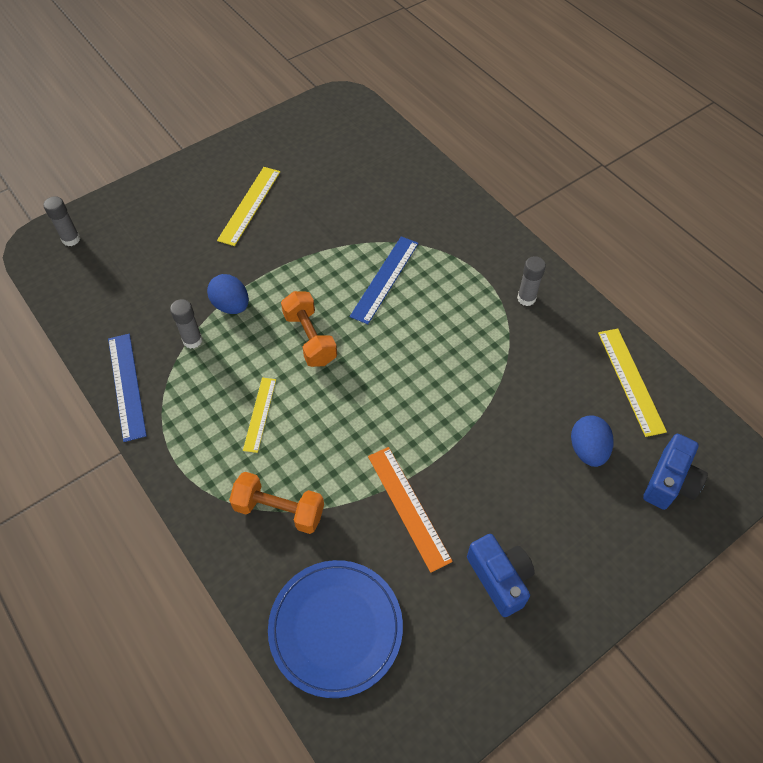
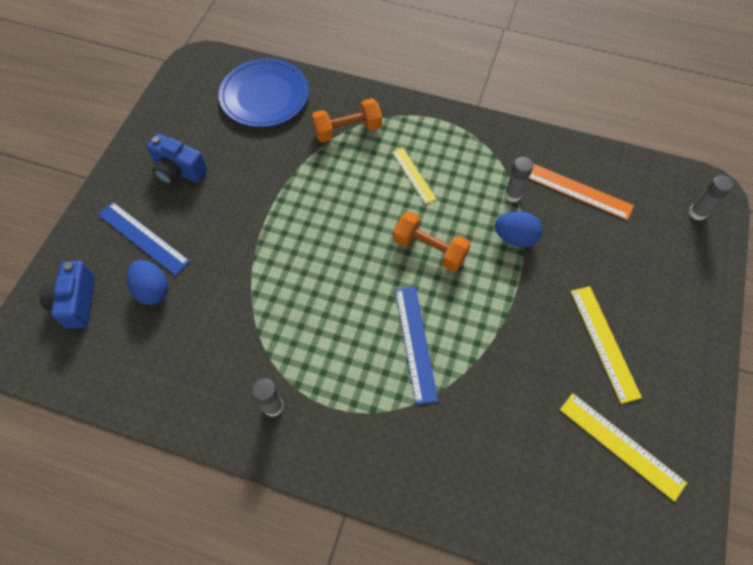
camera: 145 degrees right, 5 degrees up
blue ruler [108,334,147,442] -> blue ruler moved to [98,202,190,276]
orange ruler [368,447,453,573] -> orange ruler moved to [528,164,634,220]
yellow ruler [598,329,667,437] -> yellow ruler moved to [560,393,687,502]

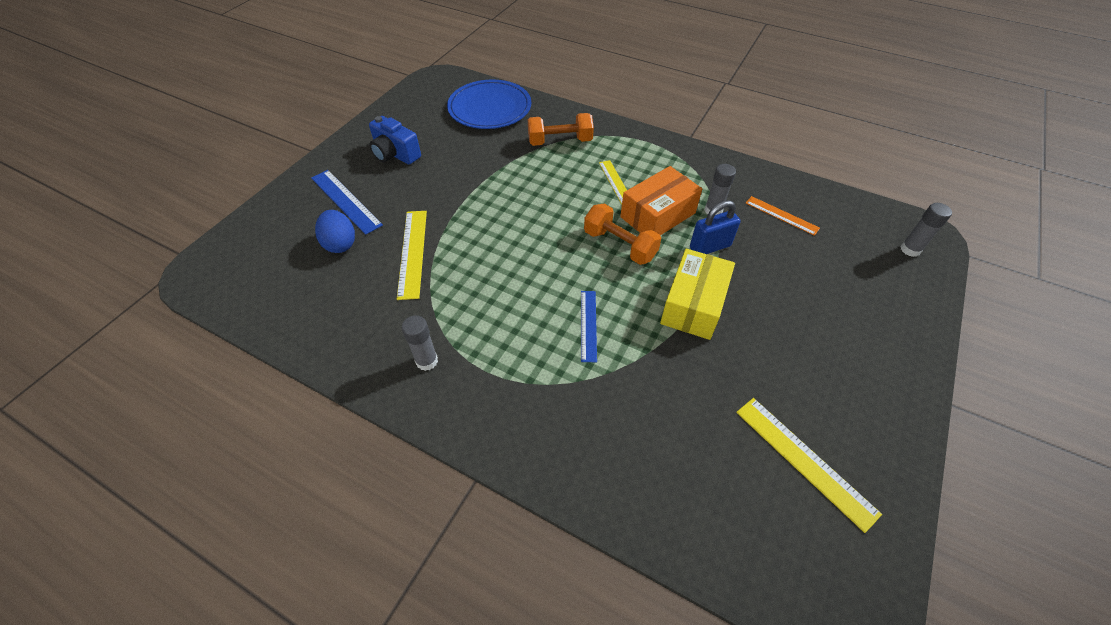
camera: 10 degrees right, 10 degrees down
blue camera [39,261,95,329] -> none
blue ruler [395,287,438,405] -> blue ruler [581,291,597,362], size x0.66
blue egg [495,211,542,247] -> blue padlock [690,200,740,254]
orange ruler [528,164,634,220] -> orange ruler [746,196,820,236], size x0.66
yellow ruler [570,286,642,404] -> yellow ruler moved to [397,211,427,300]
none -> orange box [620,166,702,235]
none -> yellow box [660,249,735,340]

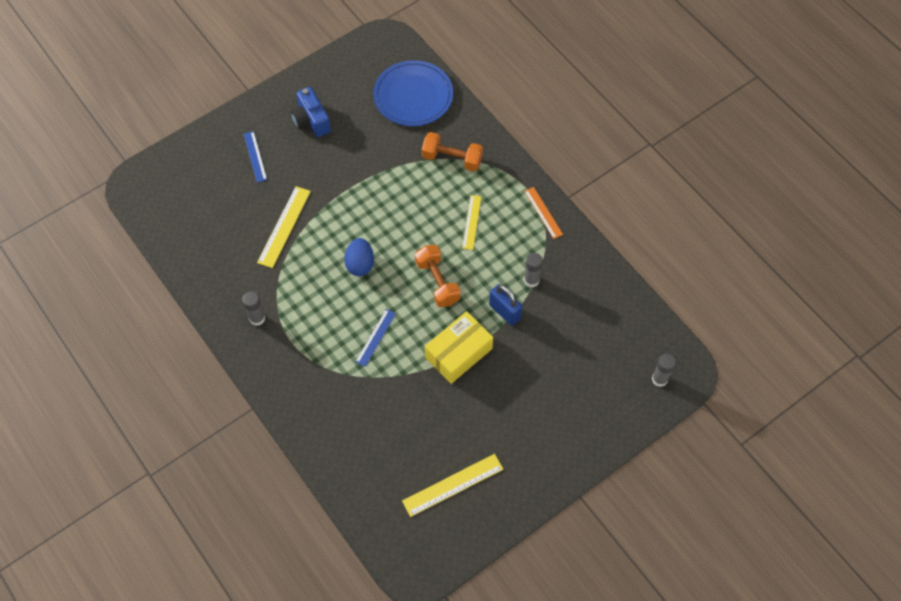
camera: 25 degrees right, 10 degrees up
blue ruler [311,170,383,235] -> blue ruler [244,131,267,182], size x0.66
blue egg [315,210,355,253] -> blue egg moved to [344,238,374,276]
orange box [620,166,702,235] -> none
blue padlock [690,200,740,254] -> blue padlock turned 45 degrees clockwise [489,284,523,326]
yellow ruler [736,398,882,533] -> yellow ruler turned 75 degrees clockwise [402,454,503,517]
orange ruler [746,196,820,236] -> orange ruler moved to [524,187,563,239]

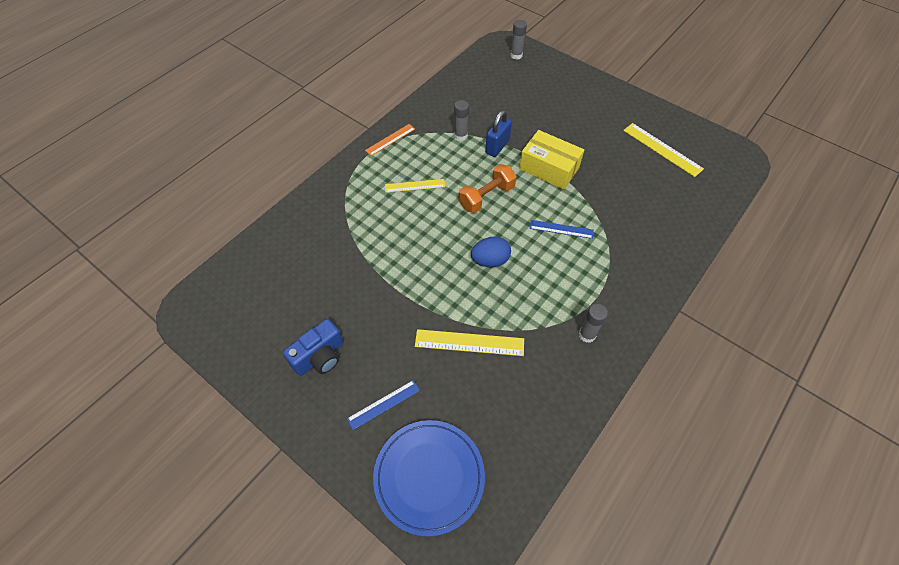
camera: 105 degrees left, 5 degrees down
blue plate [373,60,453,126] -> blue plate moved to [373,420,485,537]
orange dumbbell [422,132,483,171] -> none

